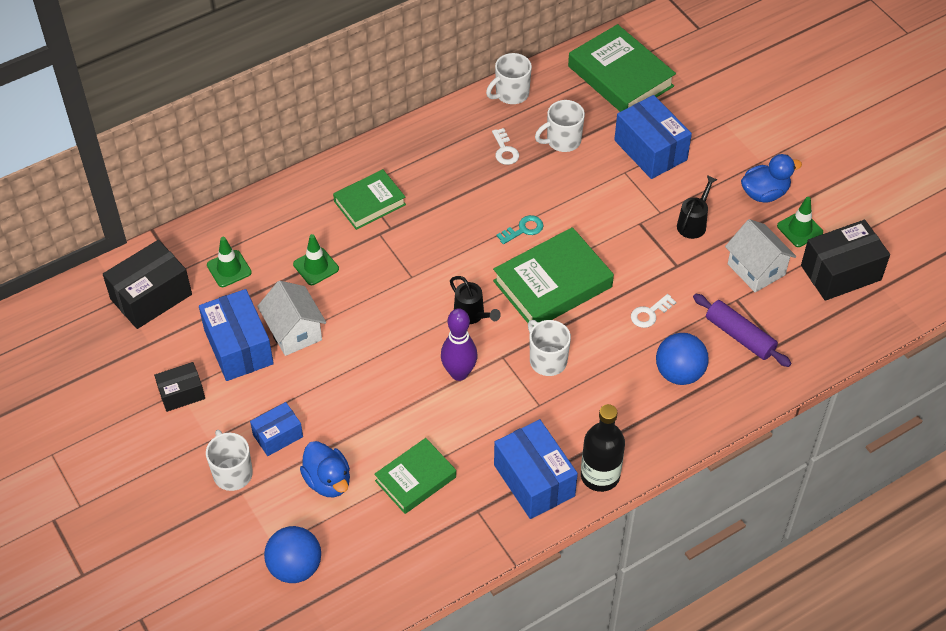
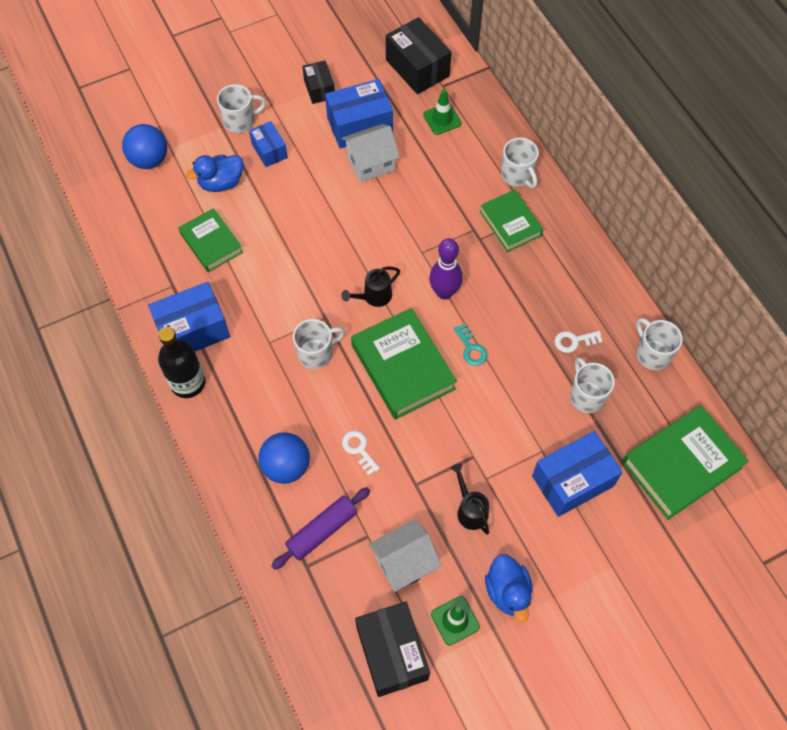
camera: 95 degrees right, 10 degrees up
green traffic cone [293,234,339,285] -> none
purple bowling pin [441,308,478,381] -> purple bowling pin moved to [429,238,463,300]
black watering can [677,175,717,239] -> black watering can turned 150 degrees counterclockwise [451,464,489,535]
none -> white mug [501,138,539,188]

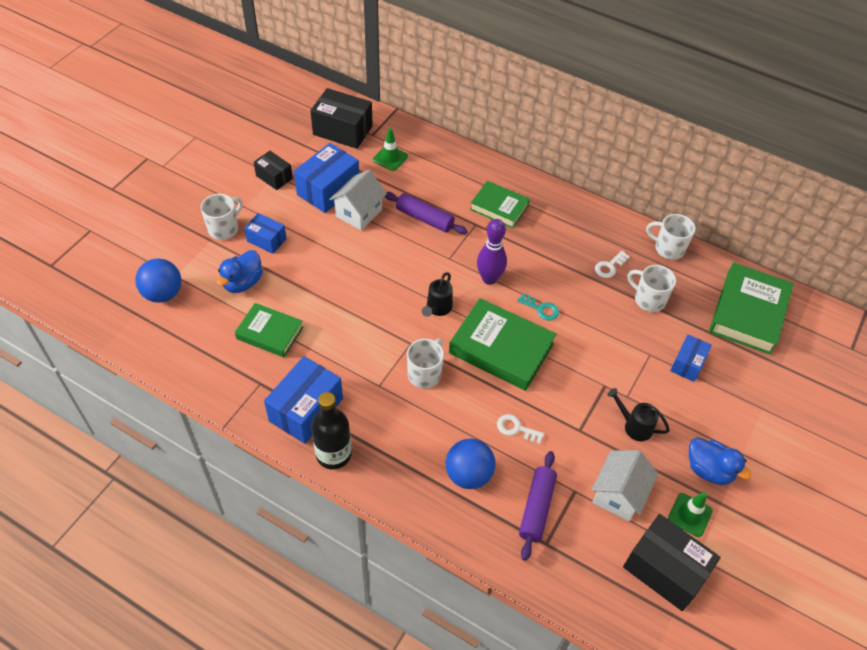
camera: 35 degrees left, 10 degrees down
white mug [501,138,539,188] -> none
blue box [532,431,623,517] -> blue box [670,334,712,382], size x0.58
none -> purple rolling pin [385,192,468,234]

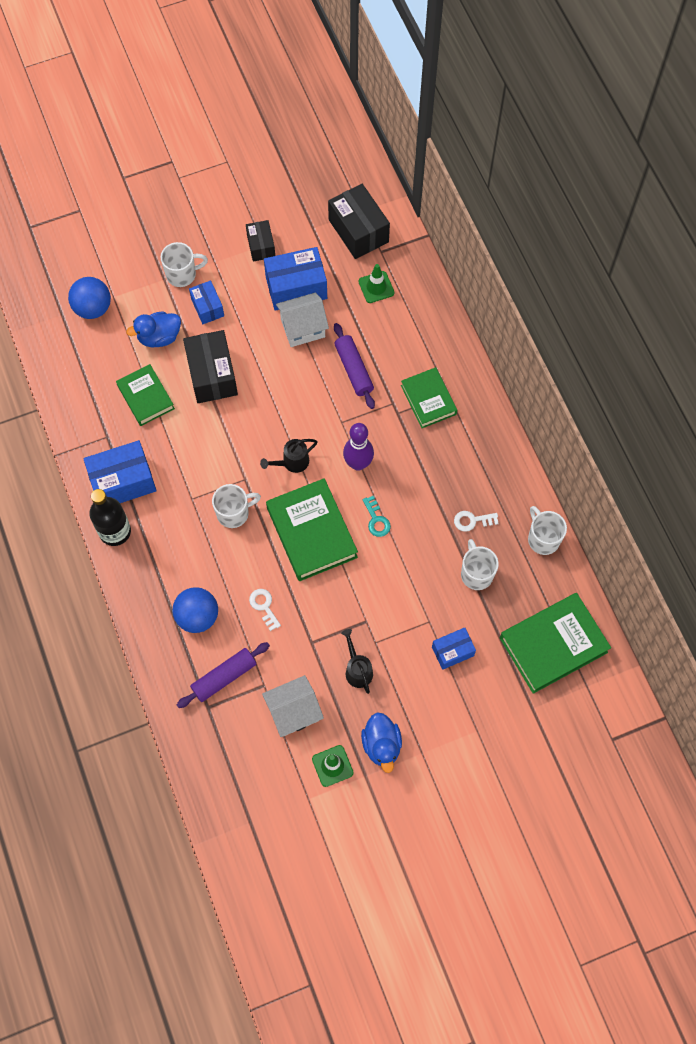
camera: 40 degrees right, 15 degrees up
black box [623,514,721,611] -> black box moved to [183,330,238,403]

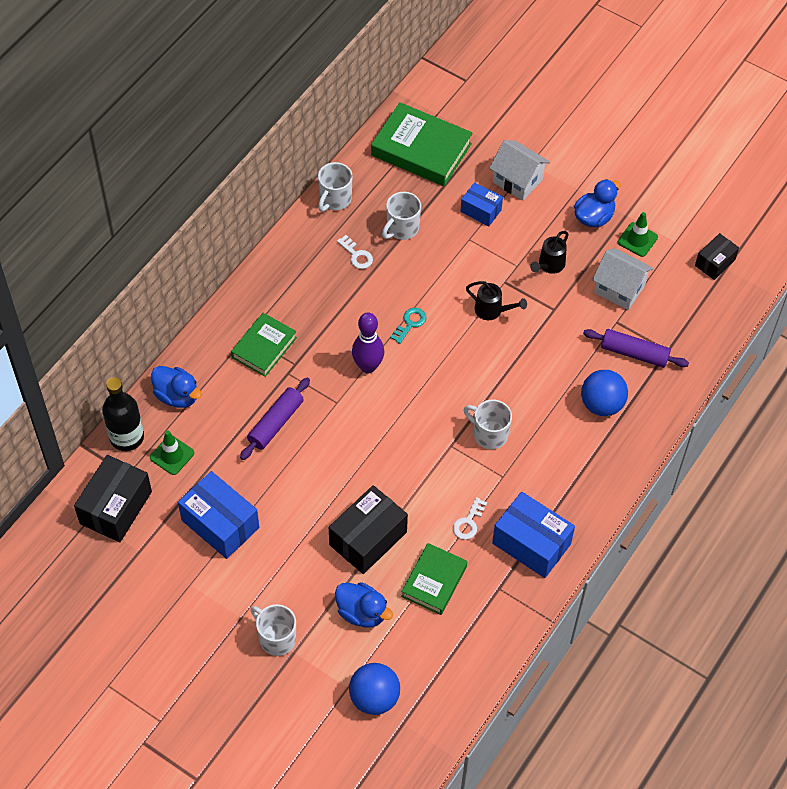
camera: 125 degrees left, 10 degrees down
black bottle [89,489,131,546] -> black bottle moved to [102,377,144,451]
blue box [189,281,224,324] -> none
black box [246,220,275,262] -> black box moved to [695,233,739,280]
white key [249,589,281,631] -> white key moved to [453,497,487,540]
black watering can [260,439,318,473] -> black watering can moved to [466,281,527,320]
green book [266,478,358,581] -> none
white house [276,292,329,347] -> white house moved to [489,140,550,201]
none -> blue duck [151,366,202,408]

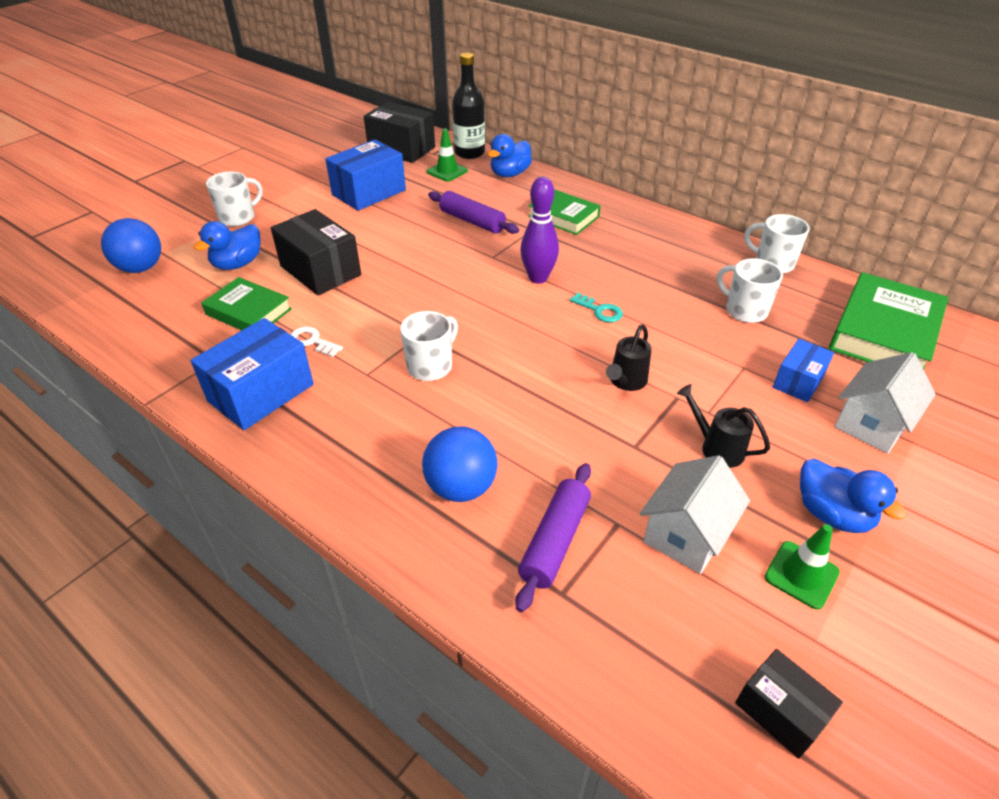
camera: 95 degrees right, 15 degrees down
white key [337,235,373,269] -> none

